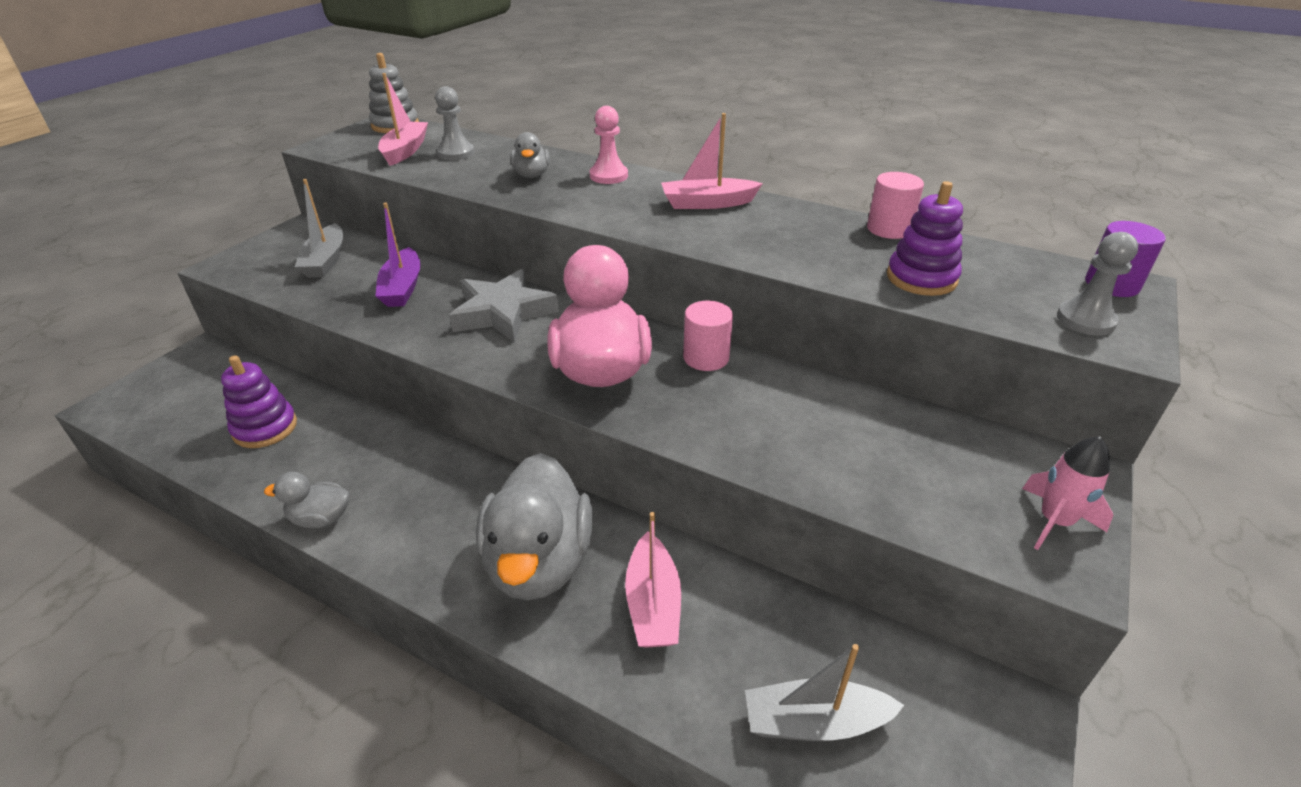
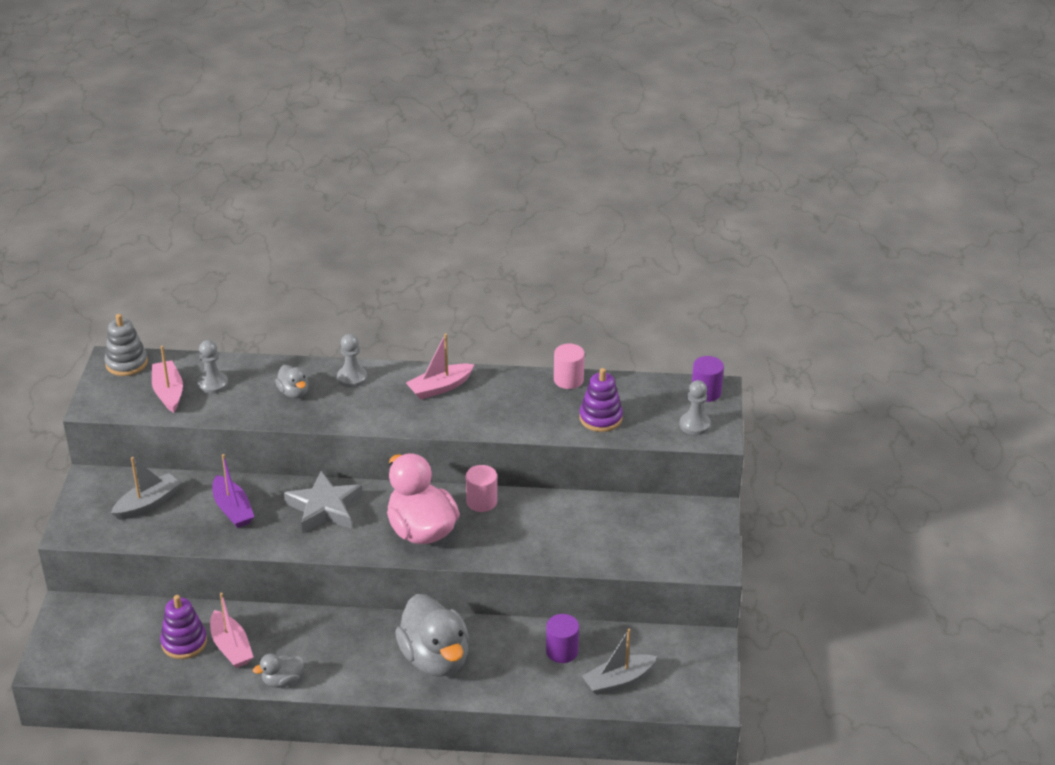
camera: 25 degrees left, 0 degrees up
grey boat [295,179,343,278] -> grey boat turned 105 degrees counterclockwise [111,457,181,520]
pink pawn [590,106,628,184] -> grey pawn [337,334,367,388]
pink boat [625,512,681,648] -> pink boat moved to [210,593,253,668]
pink rocket [1022,436,1113,550] -> none
none -> purple cylinder [546,614,579,663]

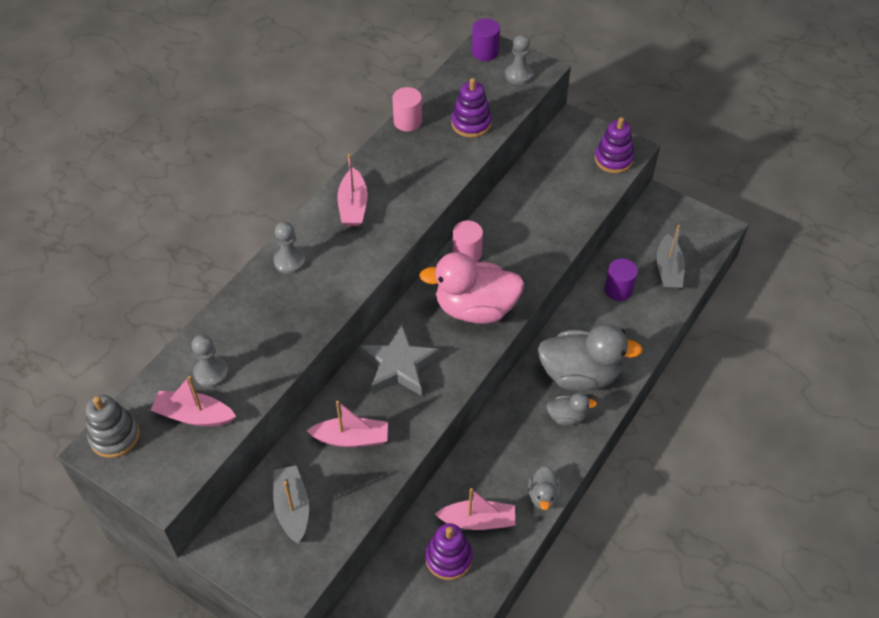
camera: 60 degrees left, 15 degrees up
purple boat [213,454,254,528] -> pink boat [307,401,388,447]
grey duck [275,365,308,398] -> grey duck moved to [547,393,597,426]
none -> purple stacking toy [595,117,634,173]

